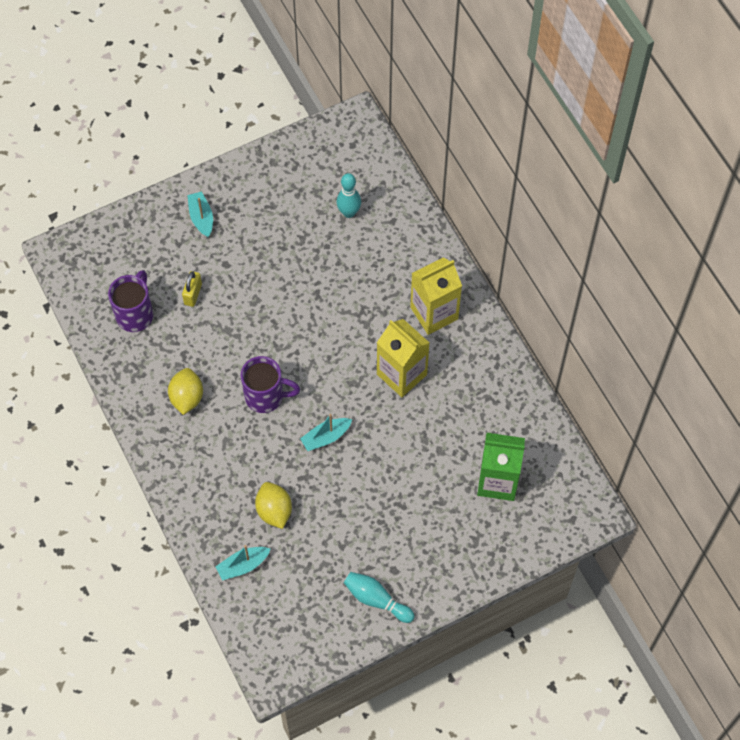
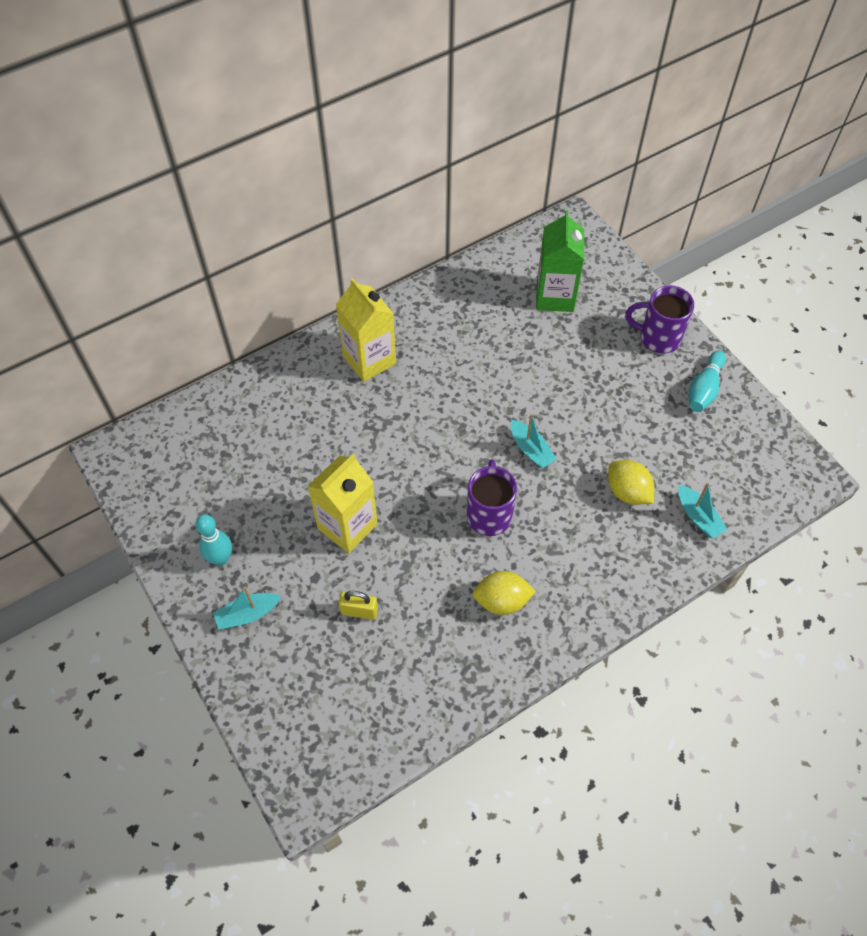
camera: 95 degrees left, 5 degrees down
purple mug [108,270,153,332] -> purple mug moved to [625,285,694,354]
yellow lemon [255,482,292,529] -> yellow lemon turned 75 degrees clockwise [608,460,654,505]
turquoise bowling pin [337,173,361,218] -> turquoise bowling pin moved to [195,514,232,566]
yellow carton [377,319,429,397] -> yellow carton moved to [307,454,377,553]

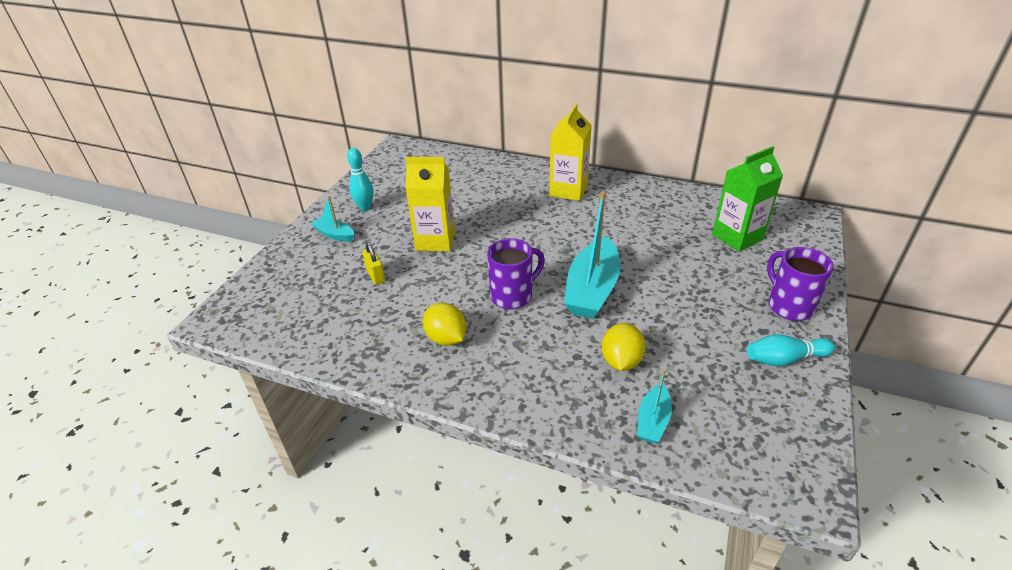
camera: 55 degrees right, 20 degrees down
turquoise boat [511,413,557,468] -> turquoise boat [564,191,621,318], size x1.97

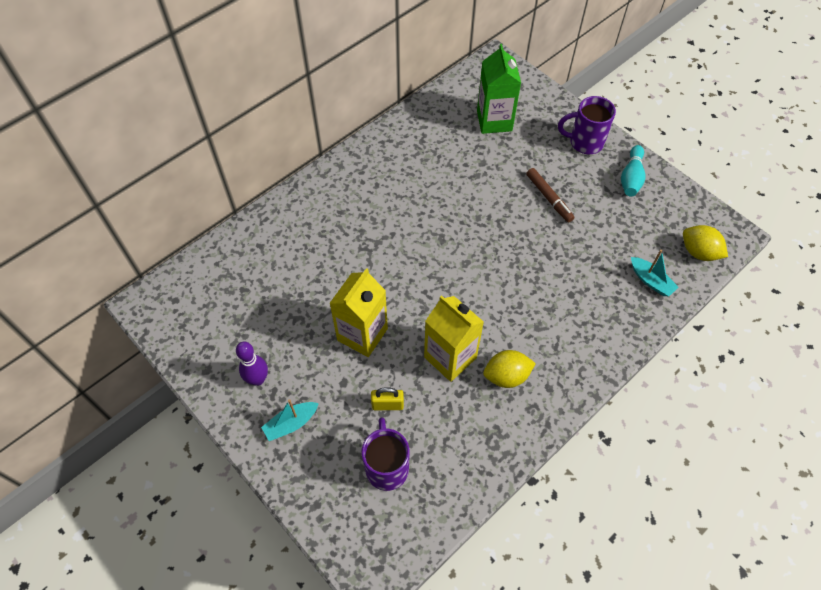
camera: 65 degrees left, 20 degrees up
turquoise bowling pin [347,148,373,211] -> purple bowling pin [236,342,268,386]
purple mug [487,238,545,309] -> purple mug moved to [362,417,409,491]
yellow carton [549,104,592,201] -> yellow carton moved to [424,295,484,382]
turquoise boat [564,191,621,318] -> none
yellow lemon [602,323,646,371] -> yellow lemon moved to [683,225,728,261]
none -> brown marker [526,168,575,223]

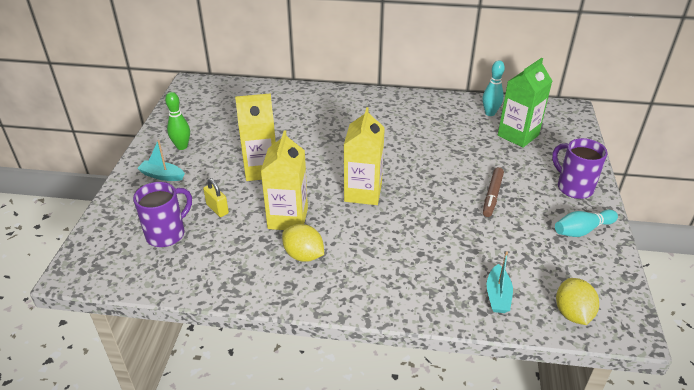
camera: 50 degrees right, 20 degrees down
purple bowling pin [236,342,268,386] -> green bowling pin [165,92,190,150]
none -> yellow carton [344,107,385,205]
none -> turquoise bowling pin [482,60,505,116]

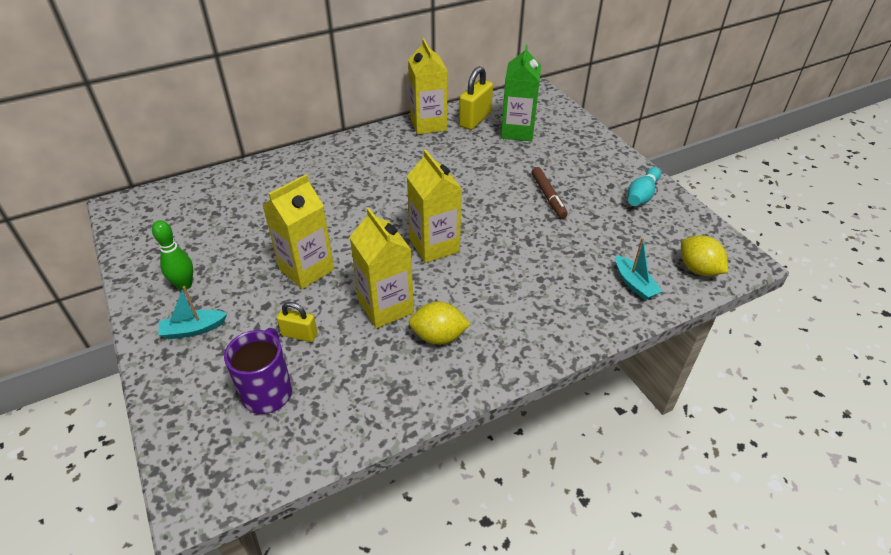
camera: 35 degrees left, 5 degrees up
turquoise bowling pin [482,60,505,116] -> yellow padlock [459,66,493,130]
purple mug [552,138,608,199] -> none
none -> yellow carton [408,38,447,135]

